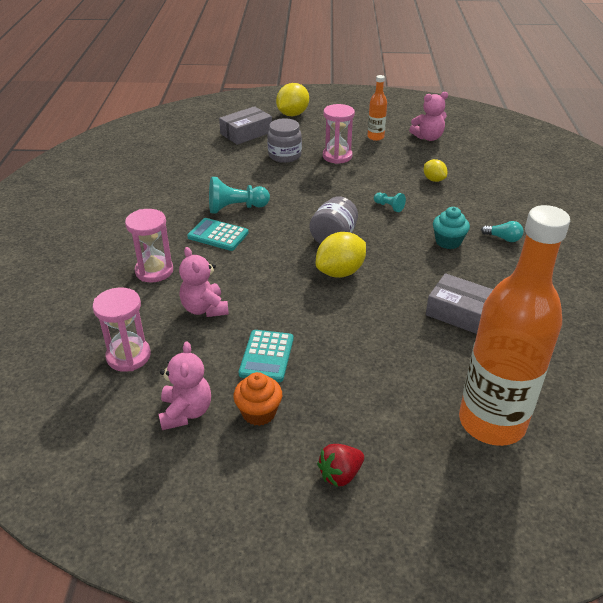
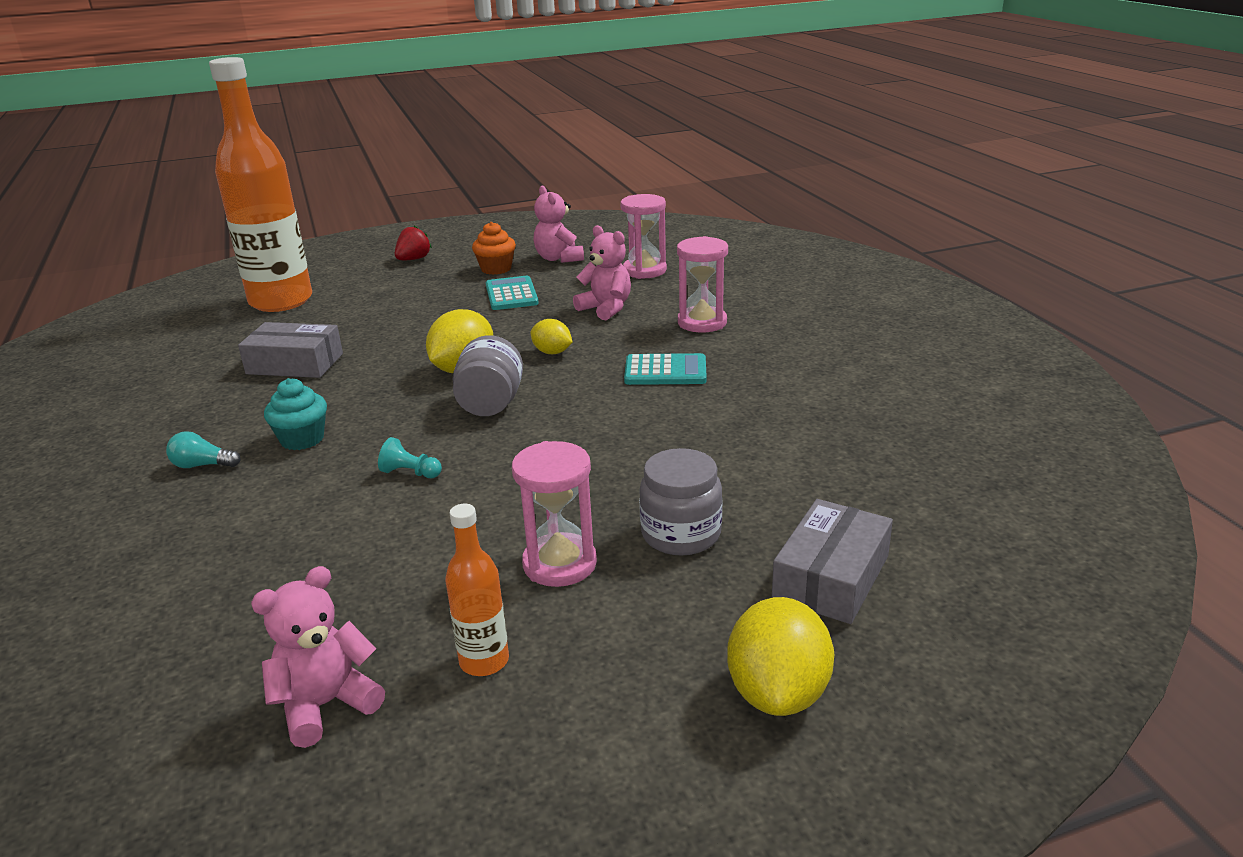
camera: 160 degrees right, 10 degrees down
turquoise pawn [209,177,270,214] -> none
yellow lemon [424,159,447,182] -> yellow lemon moved to [530,319,572,354]

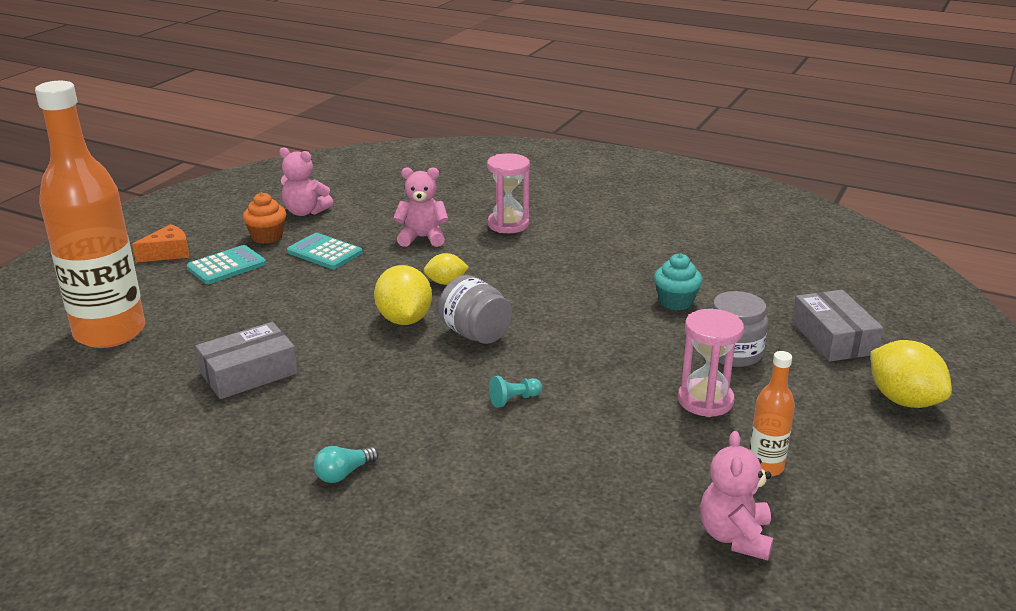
camera: 45 degrees left, 0 degrees up
turquoise cupcake [264,378,327,450] -> turquoise cupcake moved to [654,253,703,310]
red strawberry [395,225,432,260] -> orange cheese [132,224,189,262]
pink hourglass [620,194,667,279] -> none
turquoise calculator [624,353,707,385] -> turquoise calculator moved to [187,245,266,284]

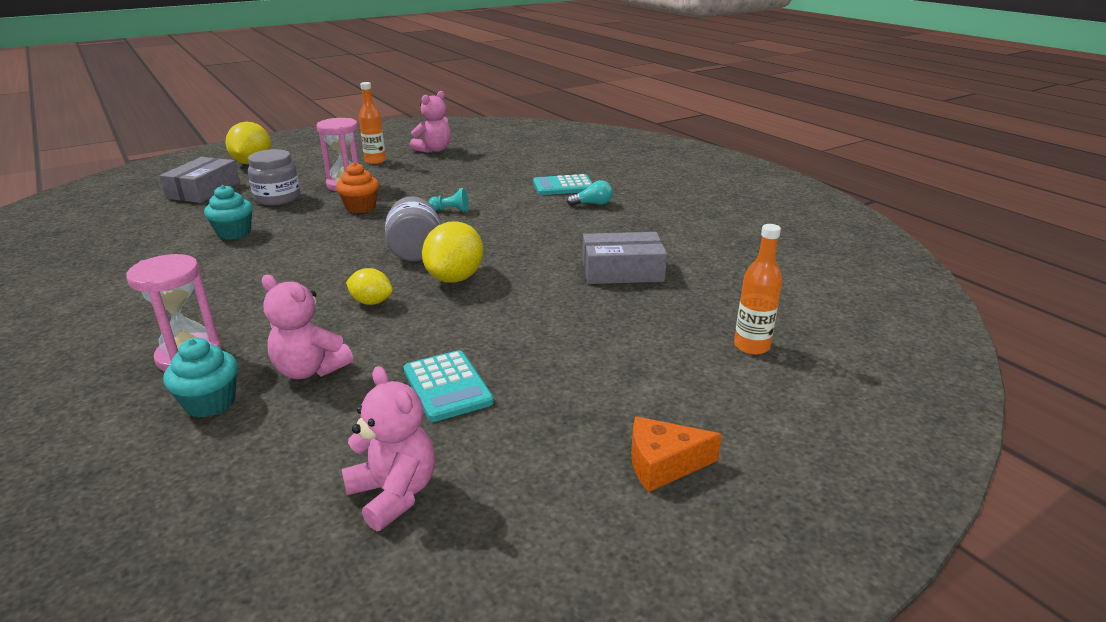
camera: 150 degrees left, 0 degrees up
orange bottle [35,81,145,348] -> orange bottle [734,224,782,355], size x0.43
turquoise calculator [187,245,266,284] -> turquoise calculator moved to [533,174,593,195]
orange cupcake [243,192,286,244] -> orange cupcake moved to [336,162,379,213]
none -> turquoise cupcake [163,338,238,418]

